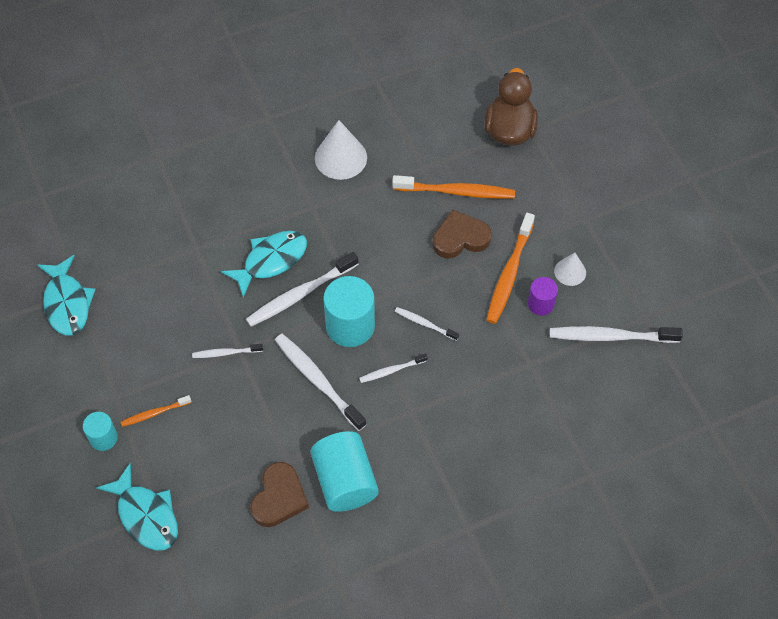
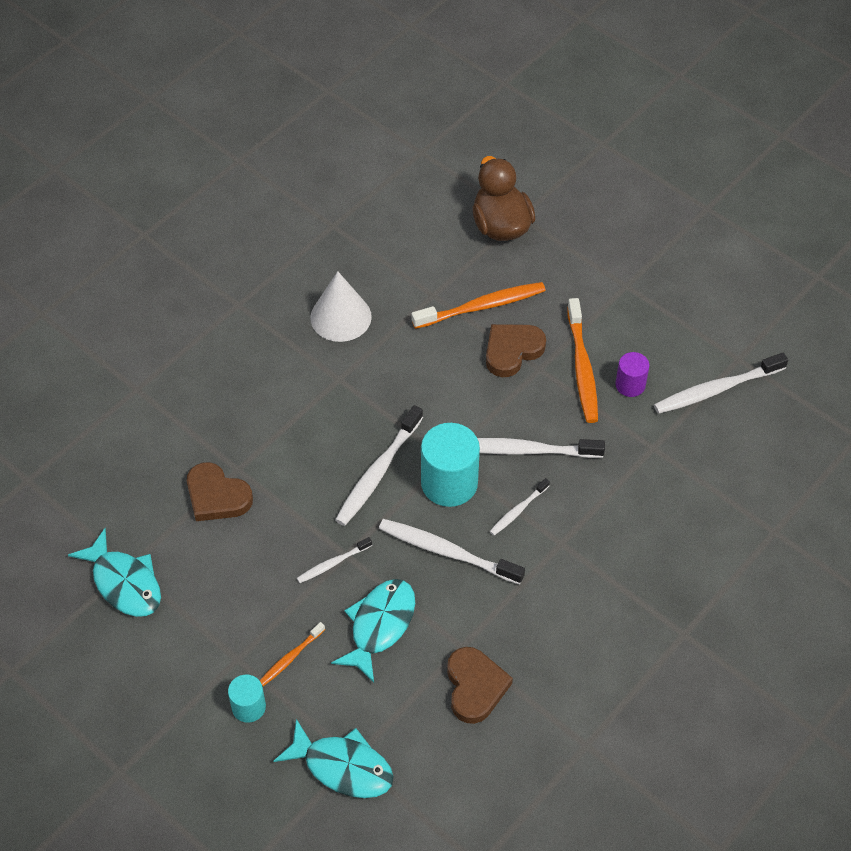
camera: 25 degrees left, 5 degrees down
turquoise fish [221,231,307,298] -> turquoise fish moved to [331,579,415,683]
turquoise cylinder [310,431,379,512] -> none
white toothbrush [395,307,459,341] -> white toothbrush [477,438,605,458], size x1.85
white cone [554,253,586,286] -> none
none -> brown heart [187,462,253,521]

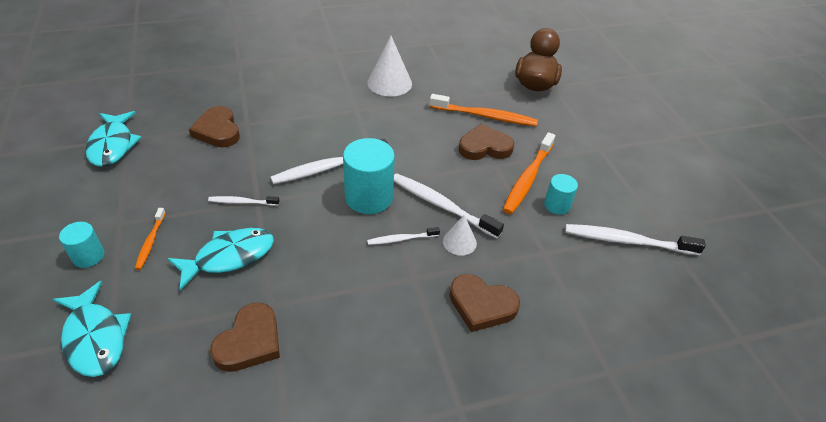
camera: 30 degrees right, 10 degrees down
orange toothbrush [260,622,325,686] -> orange toothbrush turned 75 degrees counterclockwise [135,208,166,270]
white toothbrush [379,519,525,585] -> none
purple cylinder [615,352,649,397] -> turquoise cylinder [544,174,578,215]
none -> white cone [443,215,477,256]
none -> brown heart [449,274,520,332]

